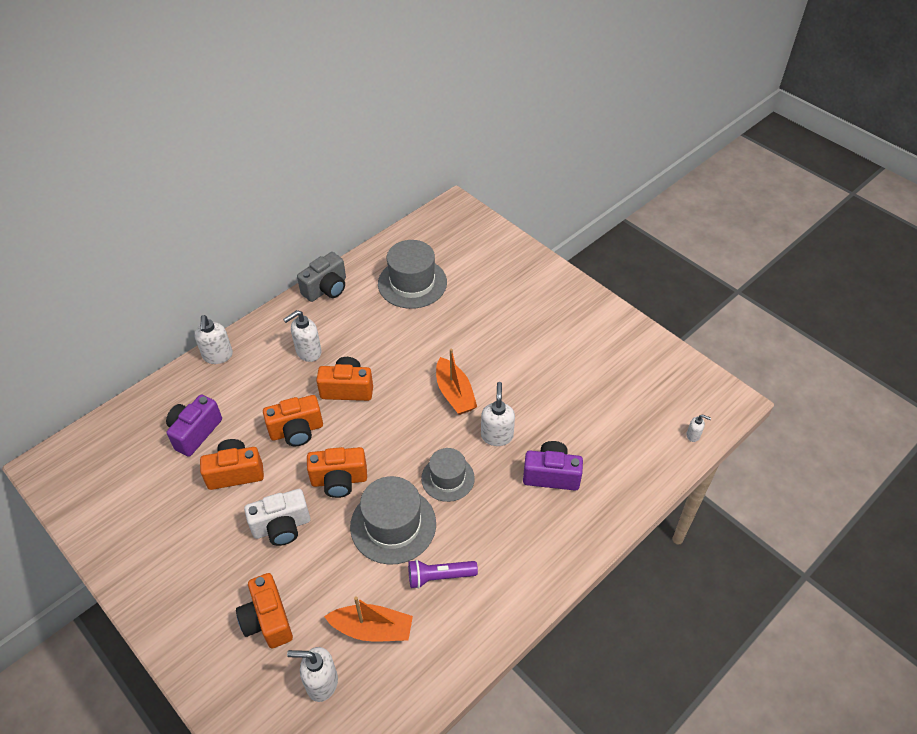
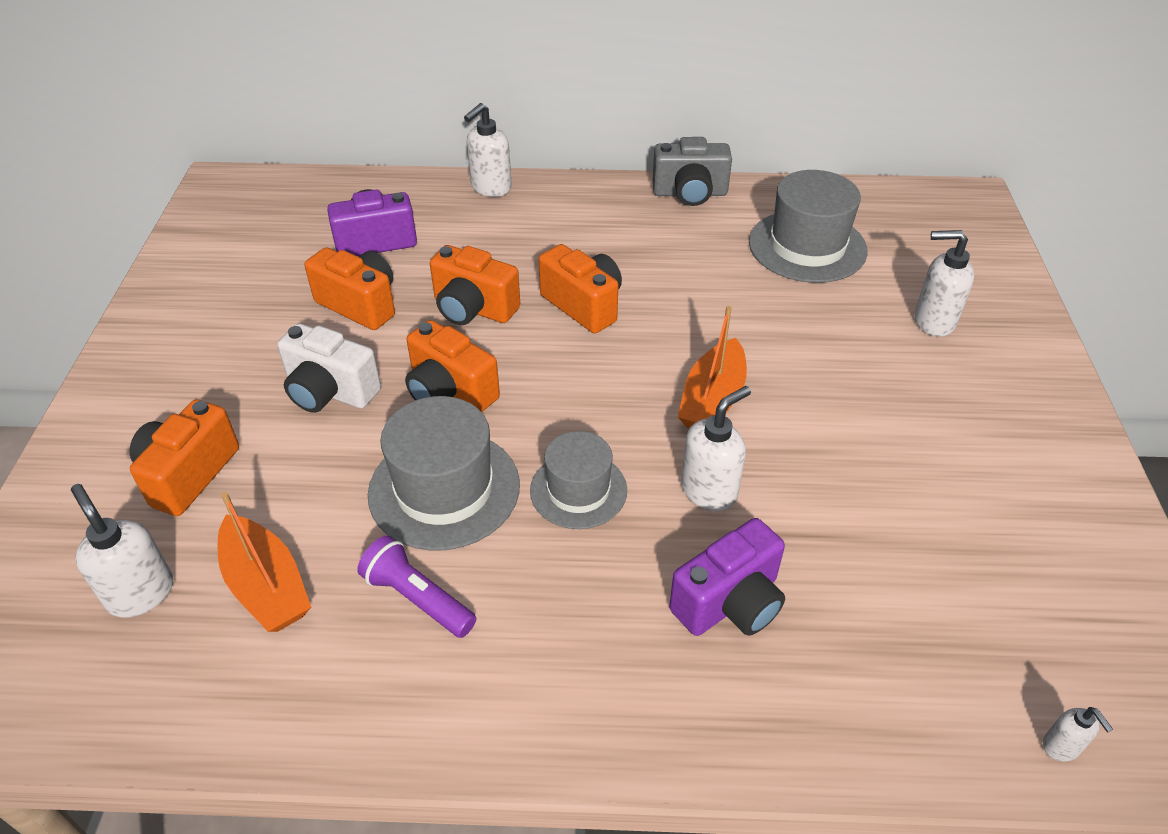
camera: 45 degrees right, 5 degrees down
white soap dispenser [283,310,322,362] -> white soap dispenser moved to [915,230,974,337]
purple camera [523,441,583,491] -> purple camera turned 90 degrees clockwise [669,518,785,636]

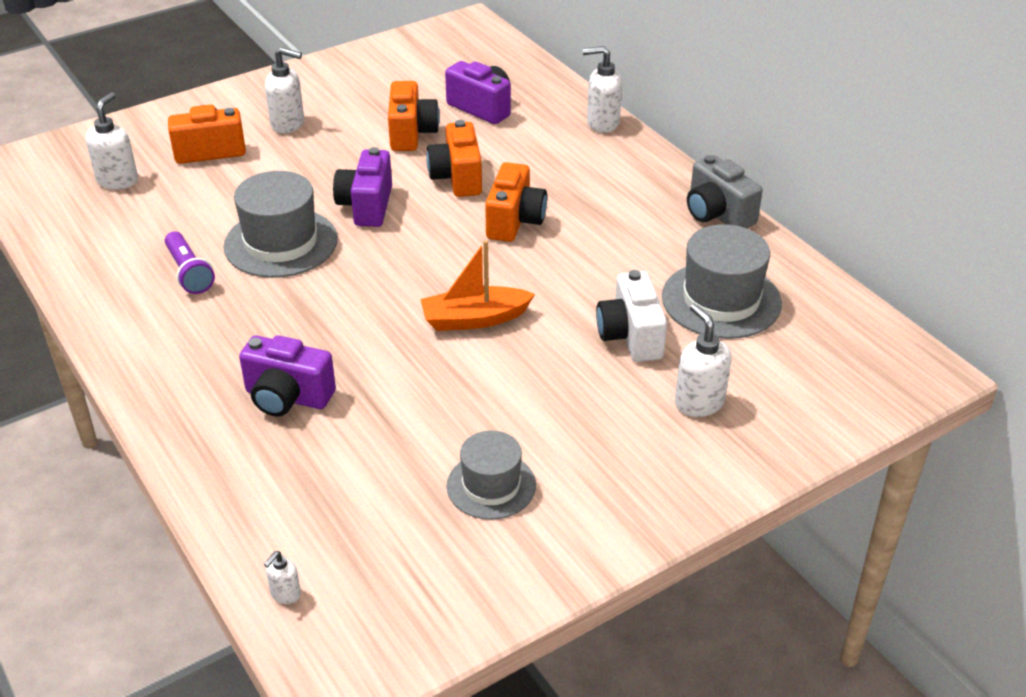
camera: 55 degrees right, 5 degrees down
orange boat [218,492,311,632] -> none
white camera [277,323,381,413] -> white camera moved to [596,270,667,362]
purple flashlight [357,536,477,638] -> purple flashlight turned 150 degrees clockwise [165,231,215,294]
orange camera [405,320,500,412] -> purple camera [333,147,392,227]
grey hat [530,431,627,529] -> grey hat moved to [447,431,536,520]
white soap dispenser [681,386,751,511] -> white soap dispenser moved to [265,47,304,133]

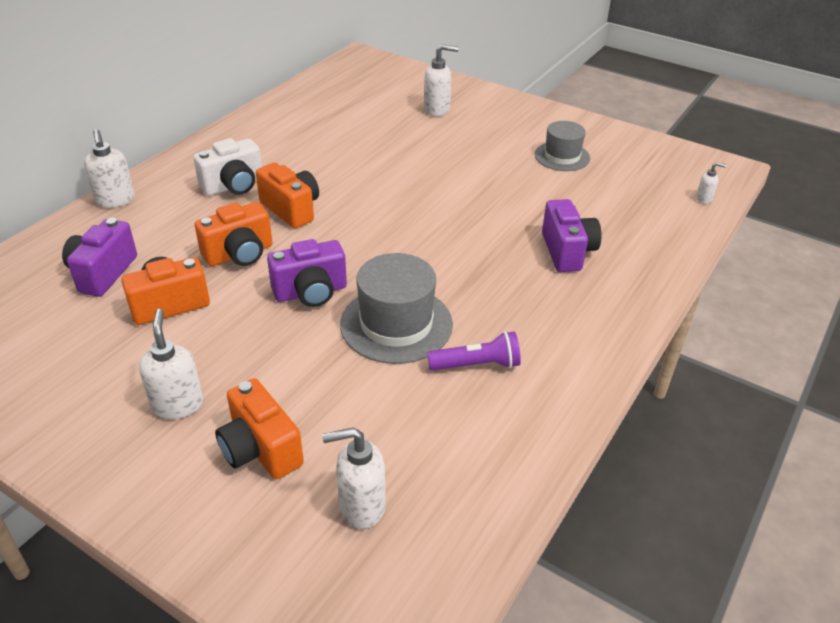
camera: 115 degrees left, 0 degrees up
purple flashlight [165,231,215,294] -> purple flashlight turned 45 degrees clockwise [427,331,521,371]
orange boat [420,240,535,331] -> none
orange camera [485,162,547,242] -> orange camera turned 60 degrees clockwise [256,163,319,228]
white camera [596,270,667,362] -> white camera moved to [193,138,262,196]
grey hat [662,224,782,339] -> none
white soap dispenser [675,303,732,417] -> white soap dispenser turned 135 degrees counterclockwise [424,44,459,116]
grey camera [687,155,763,228] -> none

